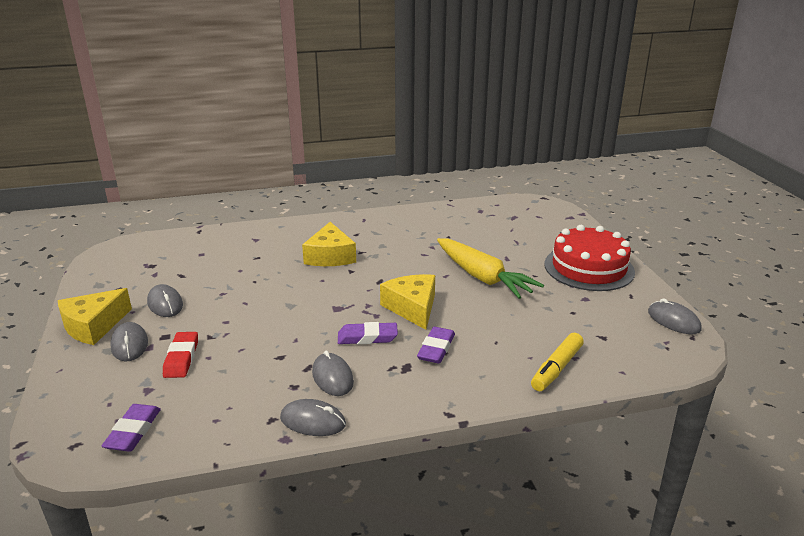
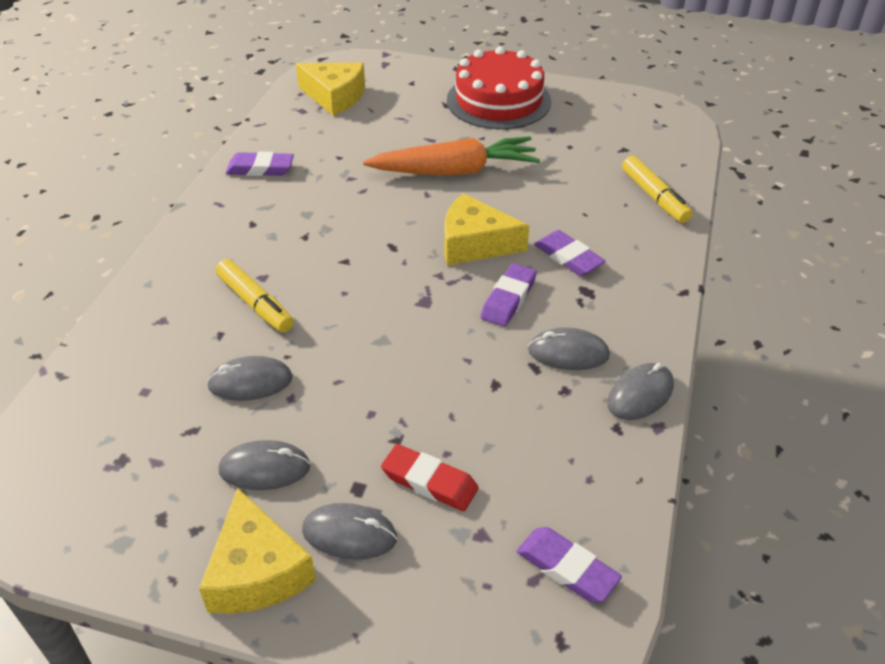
camera: 60 degrees left, 15 degrees up
yellow cheese [302,222,356,266] -> yellow cheese moved to [296,62,365,116]
yellow carrot [437,238,544,299] -> orange carrot [363,136,540,176]
grey mouse [648,298,702,334] -> grey mouse moved to [207,356,293,401]
none -> yellow marker [216,259,294,333]
none -> purple eraser [226,151,294,176]

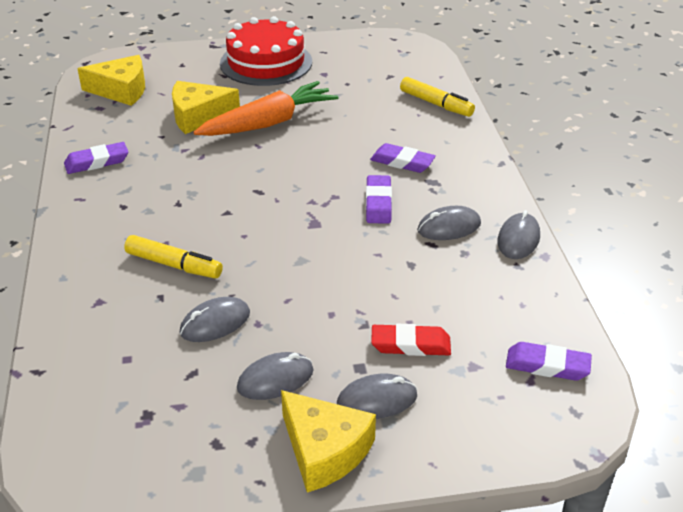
camera: 25 degrees left, 5 degrees down
yellow cheese [444,193,529,265] -> yellow cheese moved to [172,81,240,134]

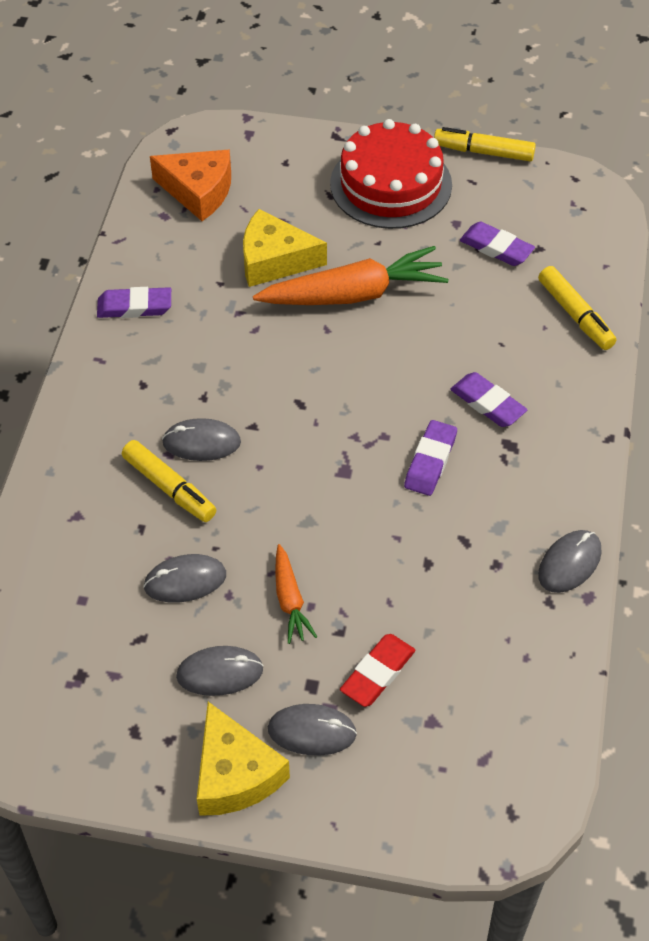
camera: 20 degrees right, 15 degrees up
yellow cheese [77,55,145,106] -> orange cheese [150,150,231,221]
red eraser [371,324,451,356] -> red eraser turned 75 degrees counterclockwise [340,634,416,707]
grey mouse [417,206,481,240] -> grey mouse moved to [162,418,241,461]
purple eraser [506,342,592,381] -> purple eraser moved to [460,222,535,266]
none -> orange carrot [275,544,317,644]
none -> yellow marker [434,127,536,162]

